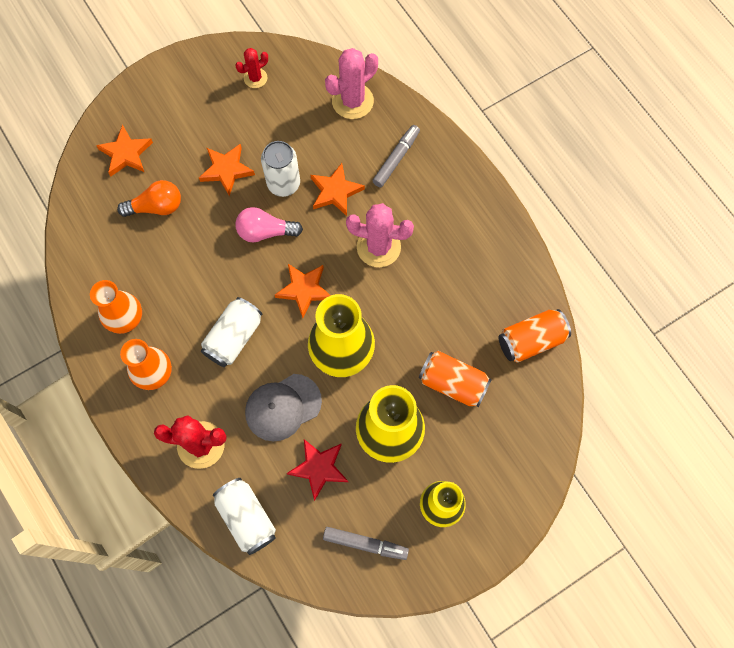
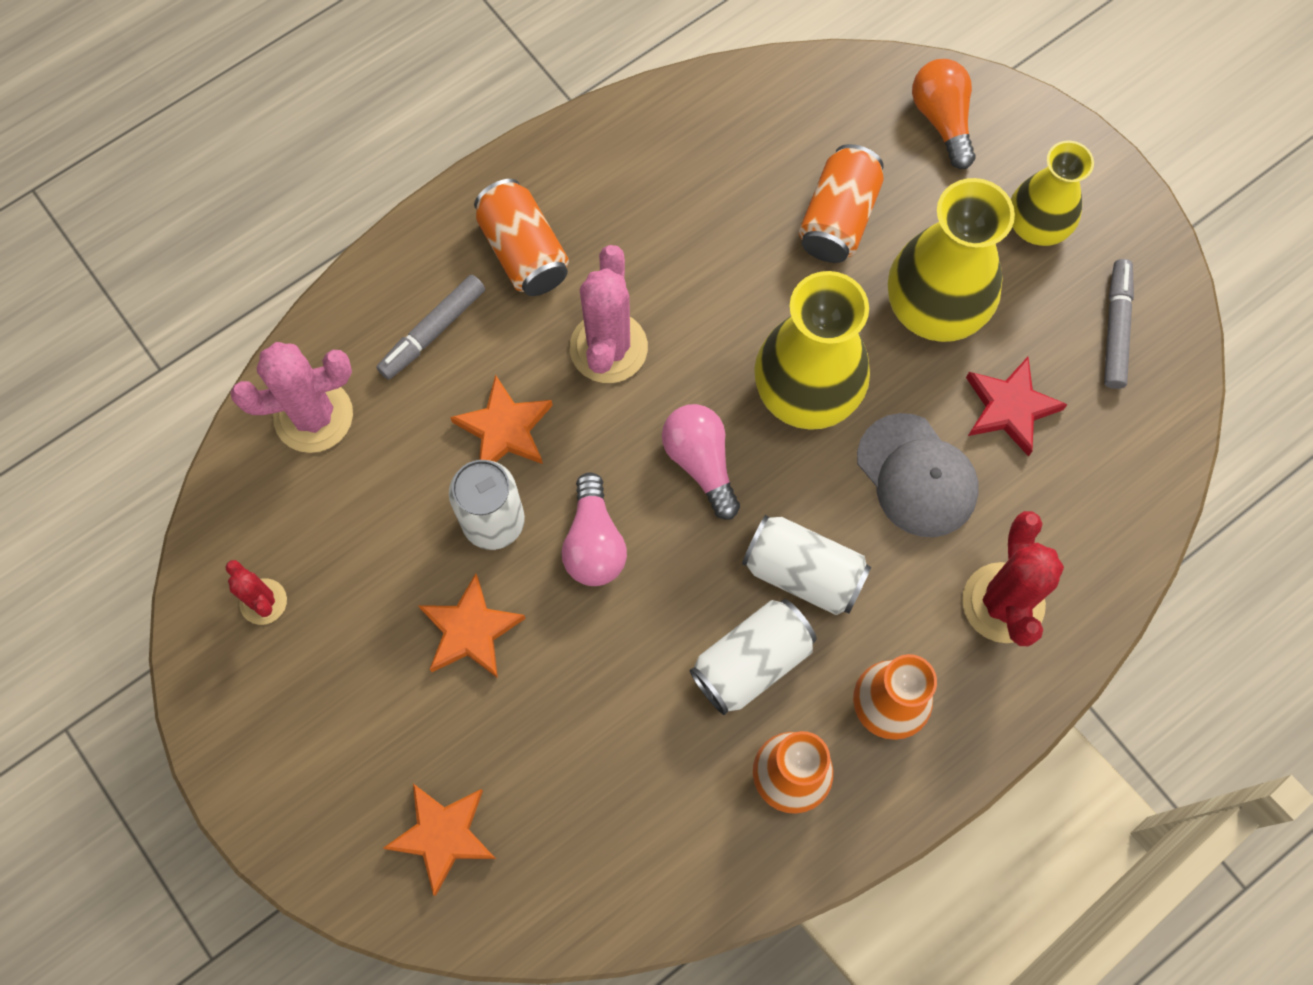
camera: 95 degrees left, 0 degrees up
orange light bulb [117,180,181,217] -> orange light bulb moved to [912,59,976,169]
white can [213,478,276,555] -> white can moved to [690,599,817,715]
orange star [275,264,331,318] -> pink light bulb [662,404,740,520]
pink cactus [325,48,378,119] -> pink cactus turned 60 degrees counterclockwise [231,342,353,453]
grey marker [372,125,420,188] -> grey marker turned 75 degrees counterclockwise [377,275,485,380]
orange can [499,309,571,363] -> orange can moved to [474,179,569,296]

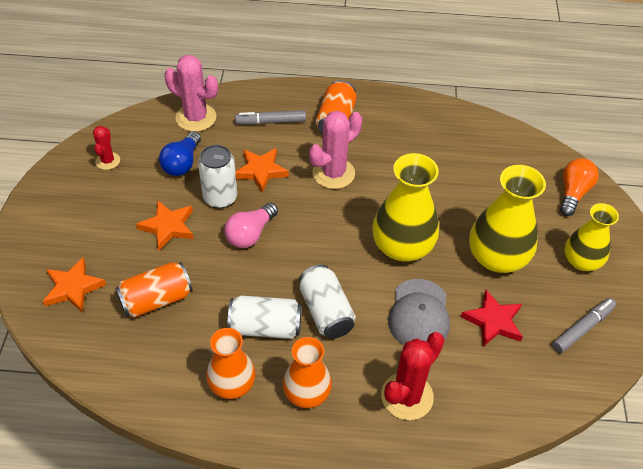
camera: 40 degrees right, 20 degrees down
pink light bulb [662,404,740,520] -> none
orange can [799,144,884,263] -> orange can moved to [115,262,193,318]
none -> blue light bulb [159,131,201,176]

